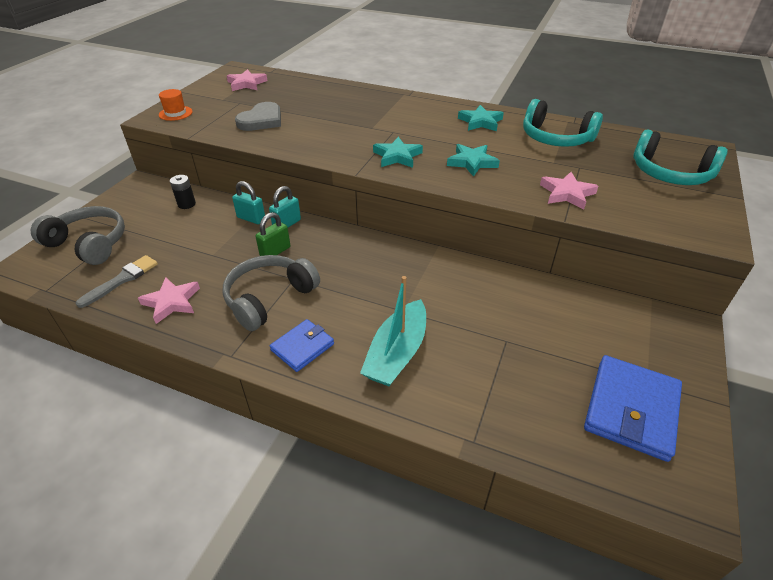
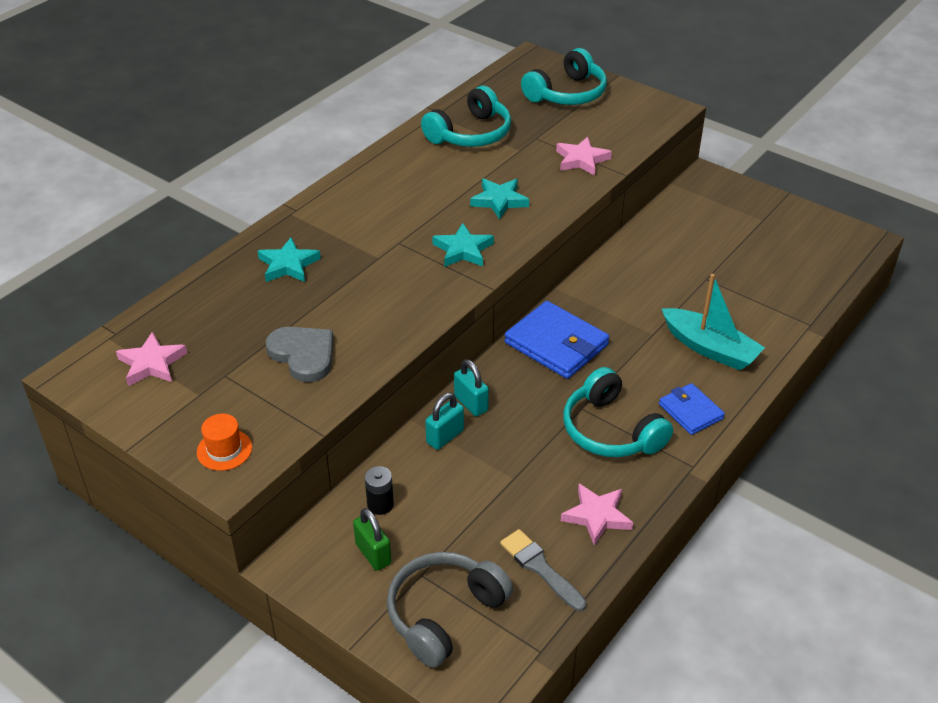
camera: 75 degrees left, 0 degrees up
grey headphones [223,255,320,331] -> turquoise headphones [563,367,673,457]
green padlock [255,212,290,256] -> green padlock moved to [353,508,391,571]
turquoise star [458,105,504,131] -> turquoise star moved to [258,237,321,282]
blue wallet [584,355,682,462] -> blue wallet moved to [504,301,609,379]

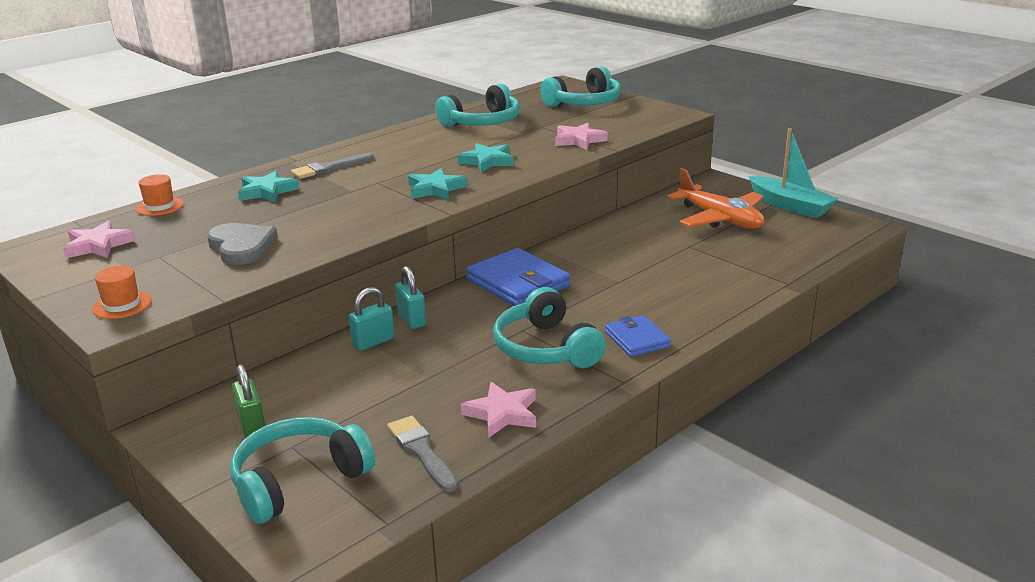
camera: 10 degrees right, 15 degrees down
black battery [365,466,394,515] -> none
grey headphones [387,552,513,668] -> turquoise headphones [230,417,375,524]
turquoise boat [662,274,765,370] -> turquoise boat moved to [749,128,839,218]
none -> orange hat [136,174,184,216]
none -> grey brush [291,153,374,179]
none -> orange plane [668,168,764,229]

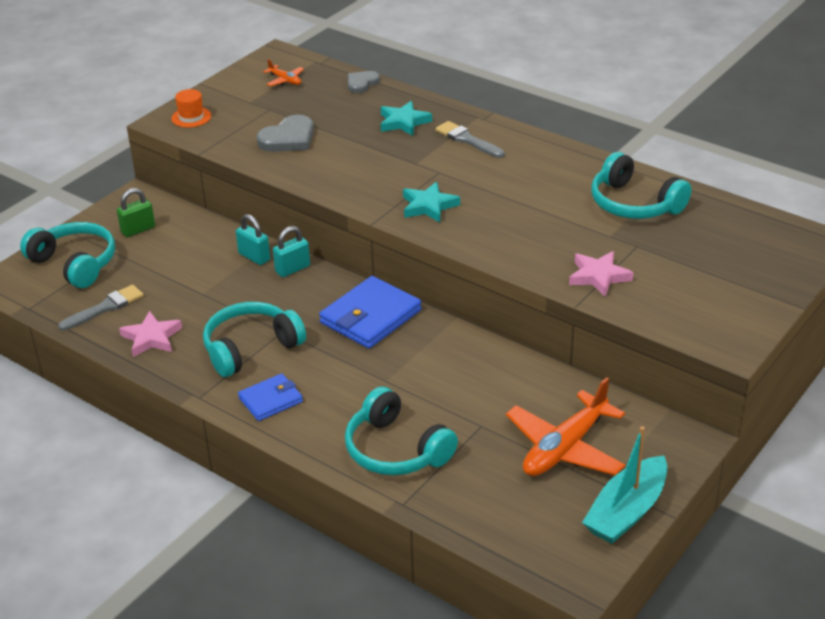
camera: 80 degrees right, 10 degrees up
pink star [63,221,136,258] -> orange plane [263,59,304,86]
orange hat [136,174,184,216] -> grey heart [348,71,380,93]
turquoise star [457,143,514,172] -> none
turquoise headphones [540,66,621,107] -> turquoise headphones moved to [345,386,458,476]

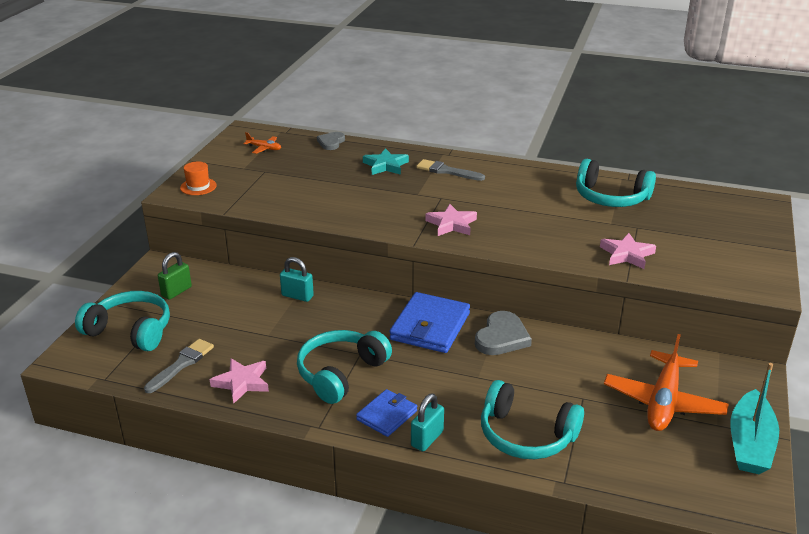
camera: 20 degrees left, 5 degrees down
grey heart [256,115,314,152] -> grey heart moved to [475,311,532,355]
turquoise padlock [273,226,310,277] -> turquoise padlock moved to [411,393,444,451]
turquoise star [403,182,460,223] -> pink star [425,204,477,236]

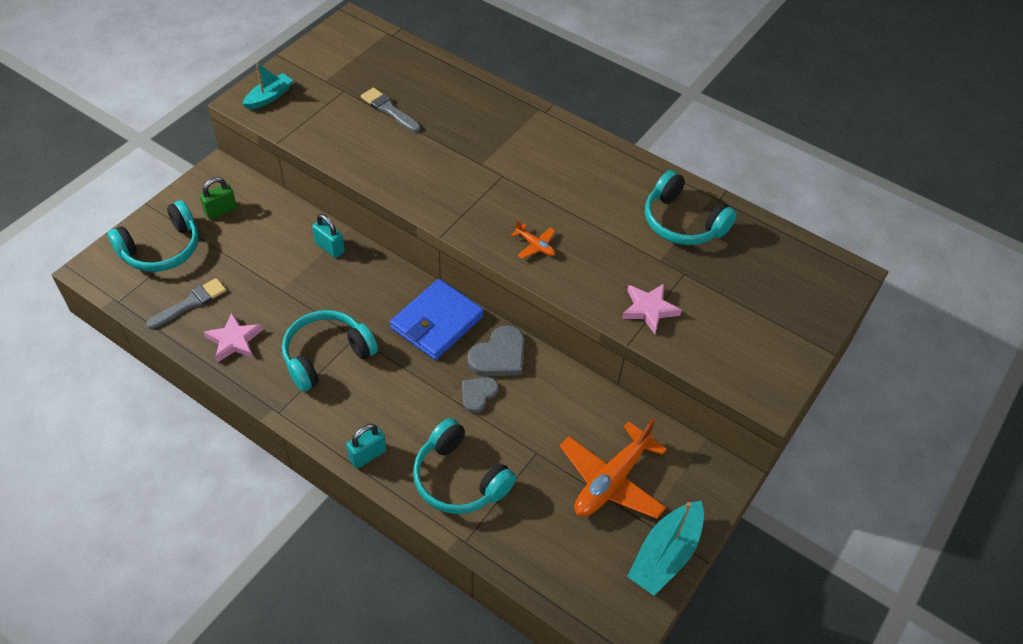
camera: 15 degrees right, 20 degrees up
turquoise headphones [75,291,170,351] -> turquoise headphones turned 105 degrees clockwise [107,200,199,272]
orange hat [180,162,217,195] -> turquoise boat [242,62,293,110]
orange plane [243,132,281,154] -> orange plane moved to [511,221,555,259]
grey heart [317,132,345,150] -> grey heart moved to [462,377,498,413]
blue wallet [356,389,417,437] -> none
turquoise star [363,148,409,175] -> none
grey brush [416,159,485,181] -> grey brush moved to [361,88,421,132]
pink star [425,204,477,236] -> none

